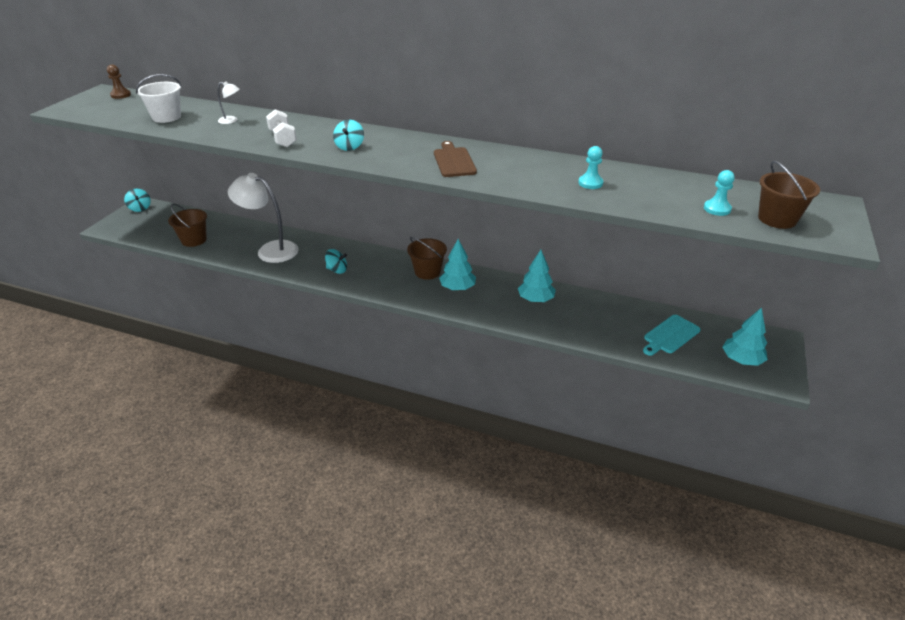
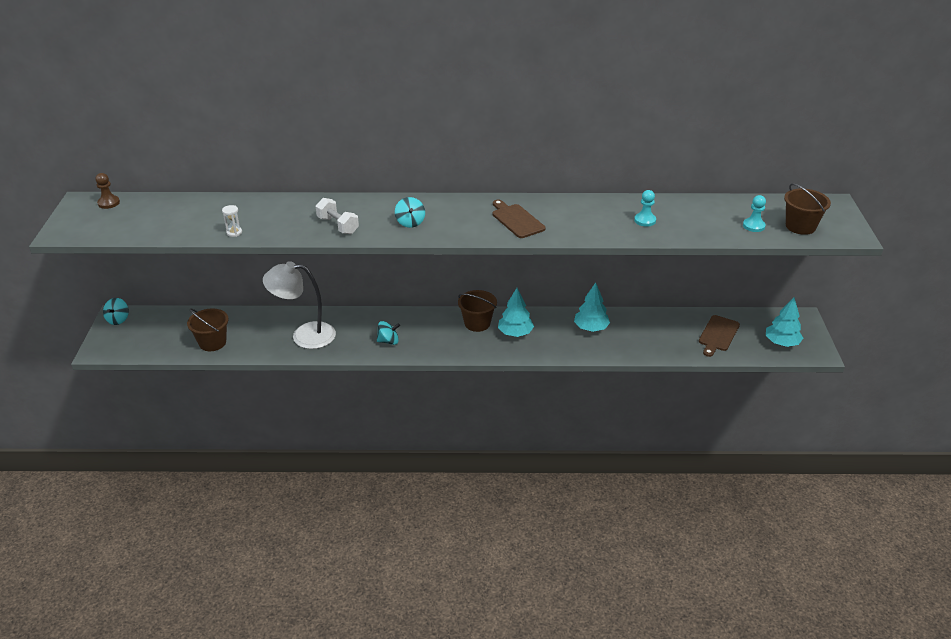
camera: 20 degrees left, 0 degrees up
turquoise spinning top [124,189,151,212] -> turquoise spinning top turned 60 degrees clockwise [103,298,129,325]
white bucket [136,74,182,123] -> none
white lamp [218,81,240,124] -> none
turquoise cutting board [643,315,701,356] -> brown cutting board [699,315,740,357]
none -> white hourglass [222,205,242,237]

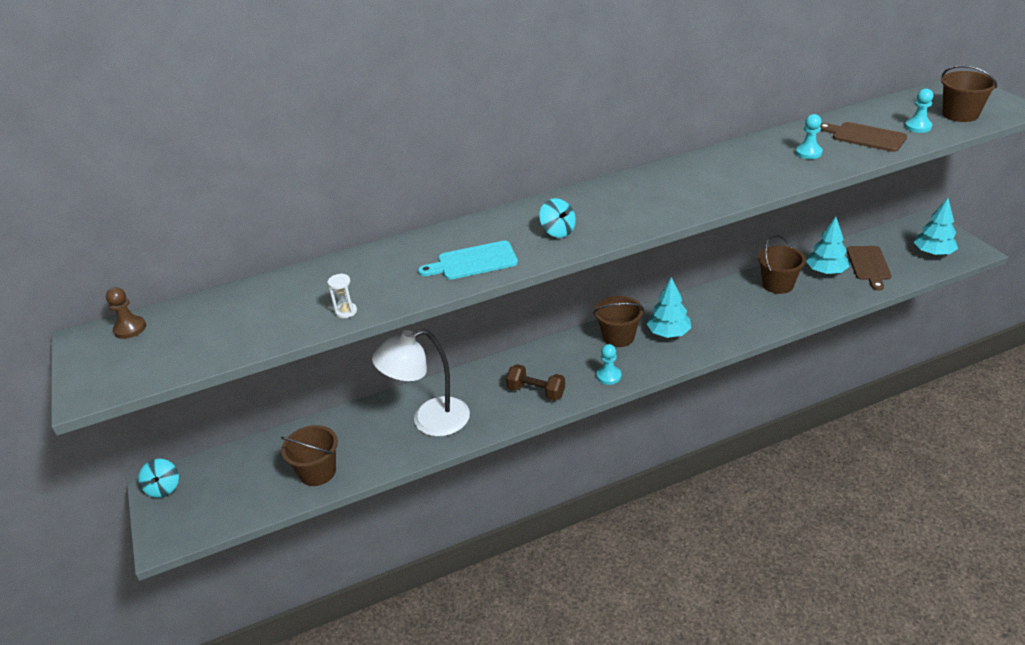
camera: 20 degrees left, 0 degrees up
white dumbbell [316,198,359,234] -> turquoise cutting board [418,241,518,280]
turquoise spinning top [377,321,400,345] -> brown dumbbell [506,364,565,401]
brown cutting board [493,200,546,238] -> brown cutting board moved to [820,122,907,152]
turquoise tree [574,283,610,332] -> turquoise tree moved to [806,217,849,274]
none -> turquoise pawn [597,344,621,385]
none -> brown bucket [758,235,806,294]

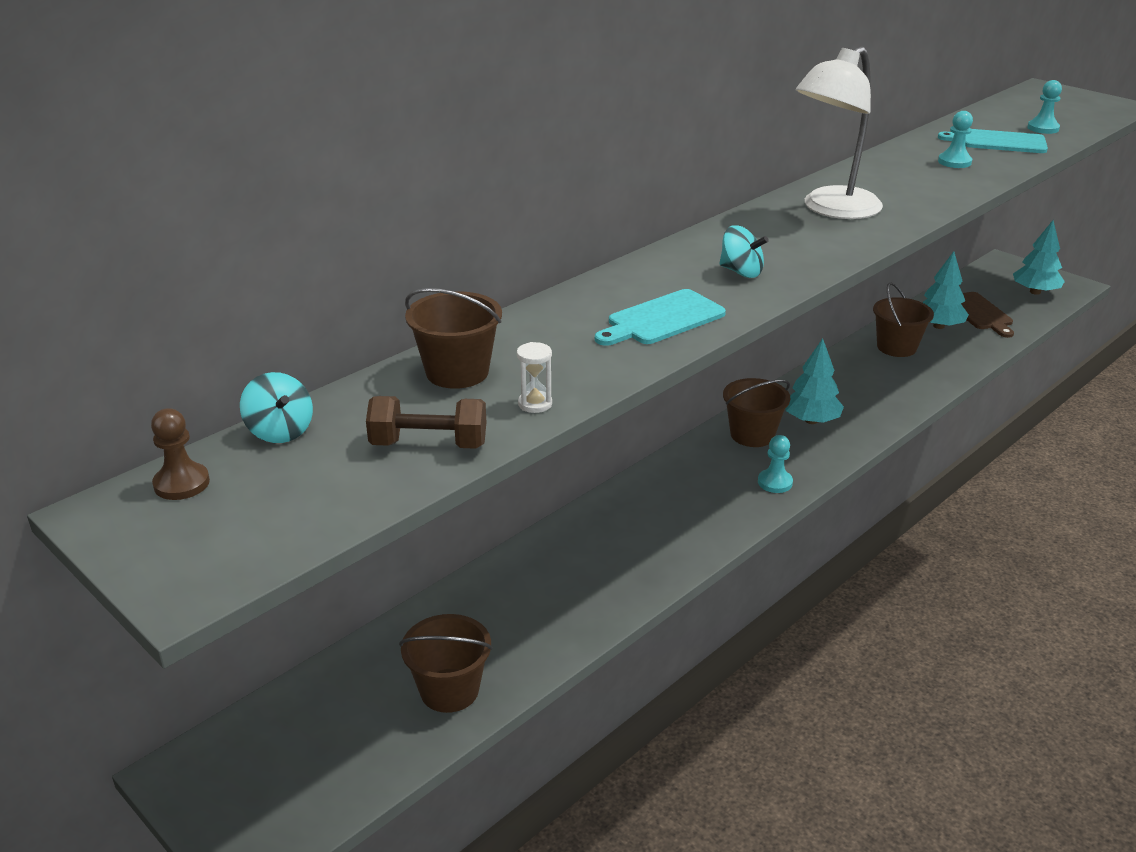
camera: 25 degrees left, 5 degrees down
turquoise spinning top [138,458,179,498] -> turquoise spinning top moved to [240,372,313,443]
white lamp [372,329,470,437] -> white lamp moved to [795,46,883,219]
brown dumbbell [506,364,565,401] -> brown dumbbell moved to [366,396,487,449]
brown cutting board [820,122,907,152] -> turquoise cutting board [938,129,1048,153]
brown bucket [941,65,997,122] -> brown bucket moved to [405,288,502,389]

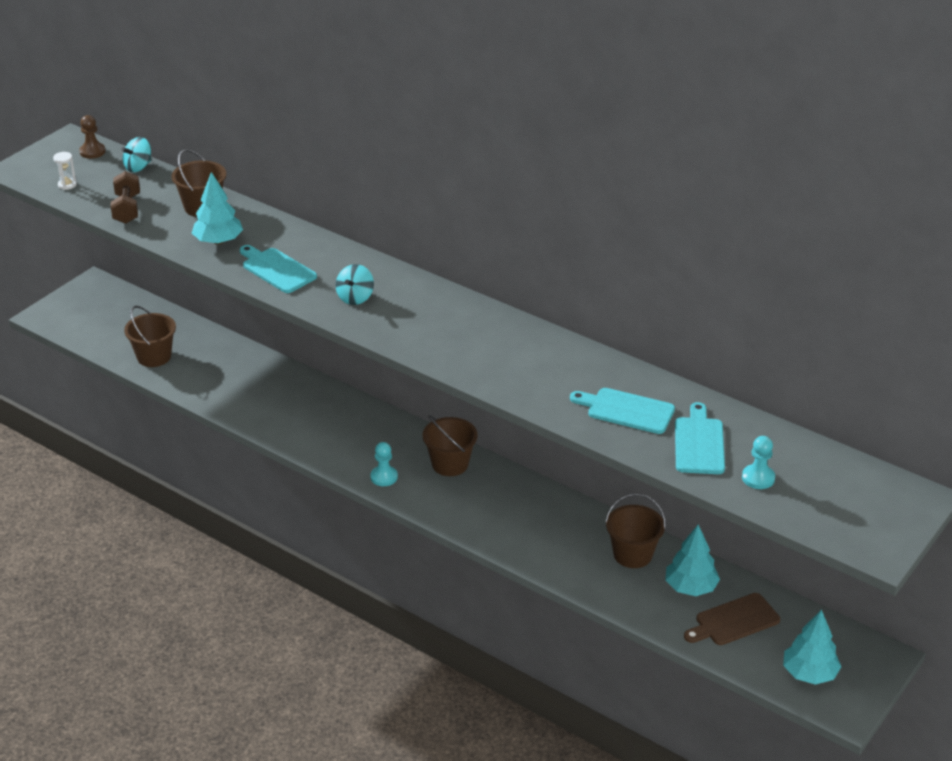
camera: 80 degrees right, 5 degrees up
white hourglass [517,342,552,413] -> white hourglass moved to [53,152,77,190]
turquoise tree [785,338,844,424] -> turquoise tree moved to [192,172,243,245]
white lamp [795,46,883,219] -> none
turquoise pawn [938,111,973,168] -> turquoise cutting board [570,388,675,434]

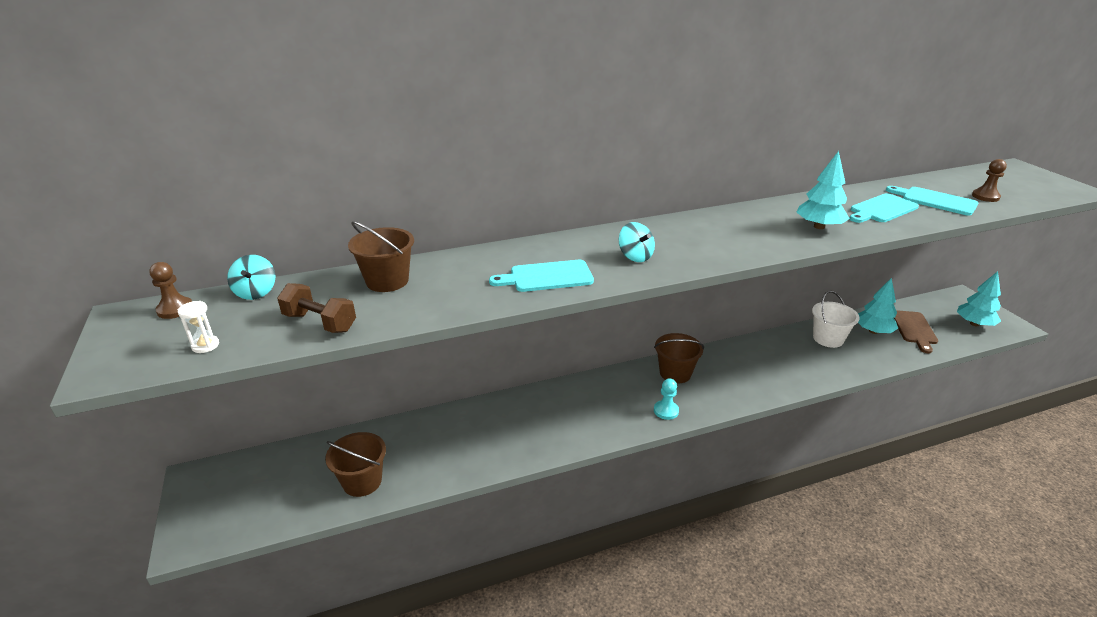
camera: 55 degrees left, 5 degrees down
turquoise tree [192,172,243,245] -> turquoise tree moved to [796,151,850,229]
brown bucket [605,493,666,568] -> white bucket [812,291,860,348]
turquoise pawn [742,436,775,489] -> brown pawn [972,159,1007,202]

